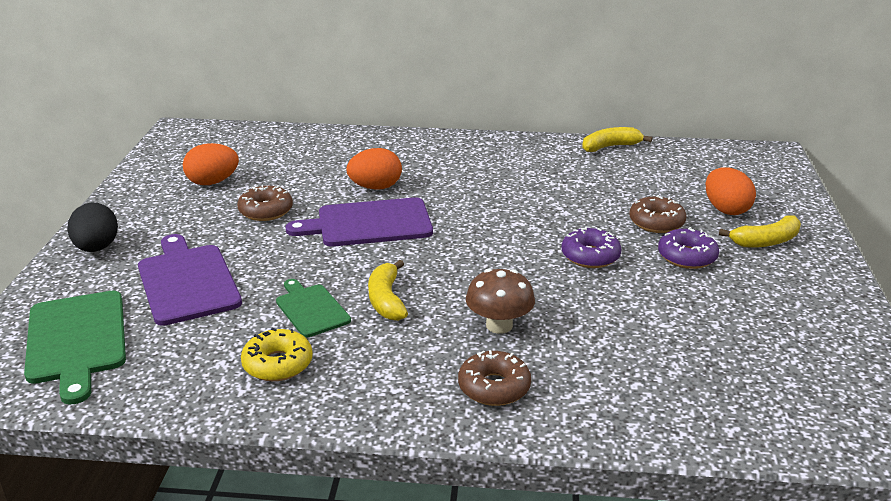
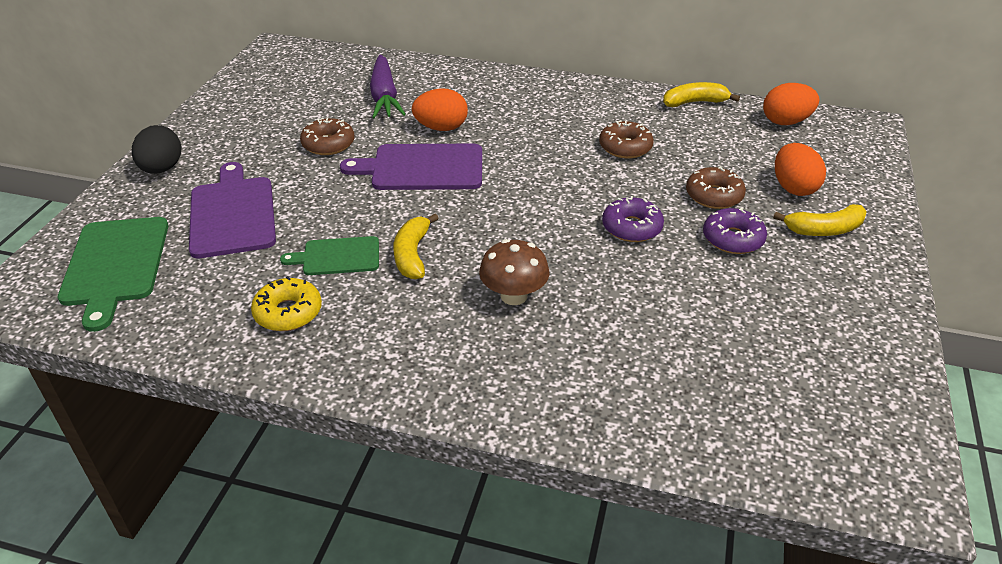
camera: 10 degrees right, 10 degrees up
orange egg [183,143,239,185] -> orange egg moved to [763,83,819,125]
green cutting board [276,279,351,337] -> green cutting board turned 75 degrees counterclockwise [280,236,379,275]
brown donut [458,350,531,406] -> brown donut moved to [599,120,654,158]
none -> purple carrot [370,54,406,119]

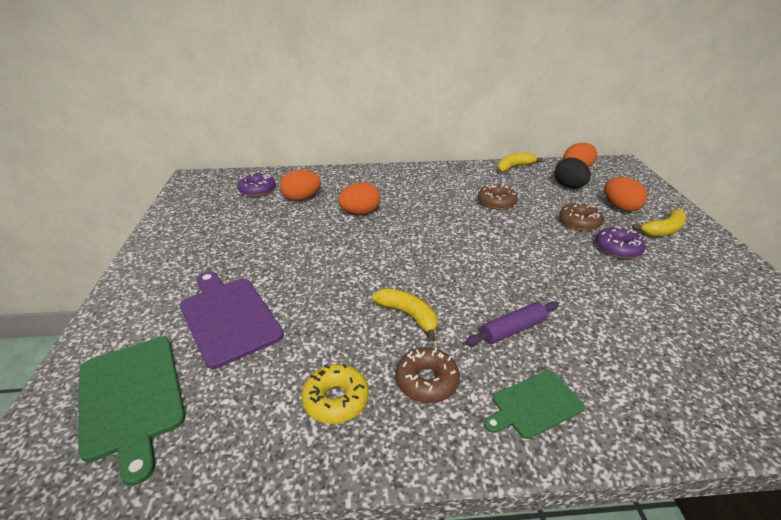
camera: 20 degrees left, 5 degrees down
black egg [132,125,182,174] -> black egg moved to [554,158,591,188]
green cutting board [280,236,379,275] -> green cutting board moved to [484,371,585,439]
brown donut [300,118,355,155] -> brown donut moved to [395,347,460,403]
purple cutting board [340,144,482,190] -> none
purple carrot [370,54,406,119] -> orange egg [280,169,321,201]
yellow banana [393,214,439,279] -> yellow banana turned 150 degrees clockwise [372,288,438,341]
brown mushroom [479,239,549,305] -> purple rolling pin [465,301,559,346]
purple donut [602,196,664,242] -> purple donut moved to [237,172,276,197]

